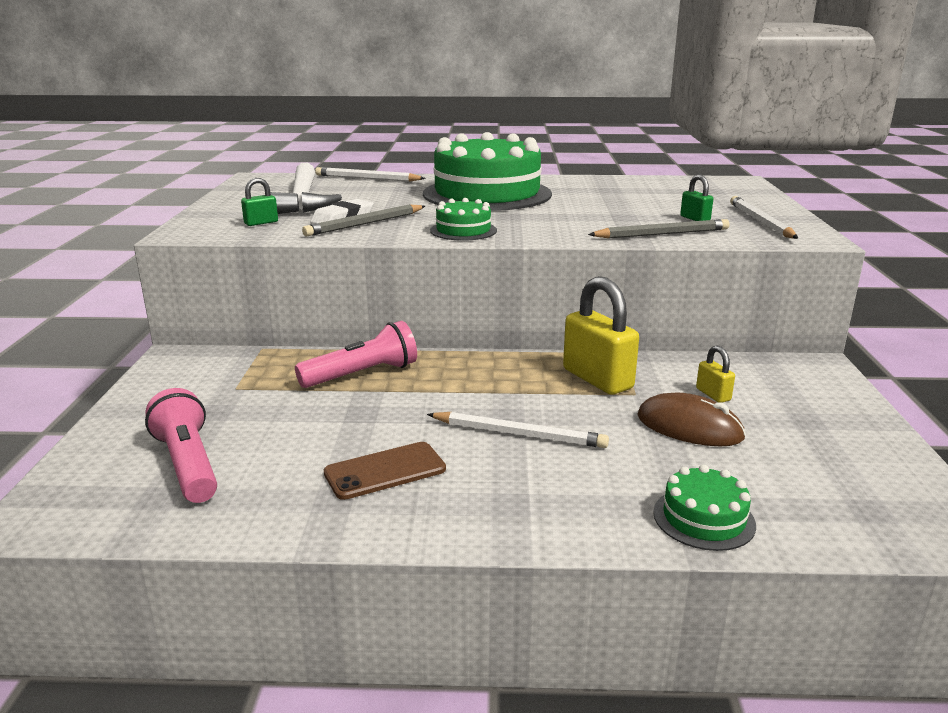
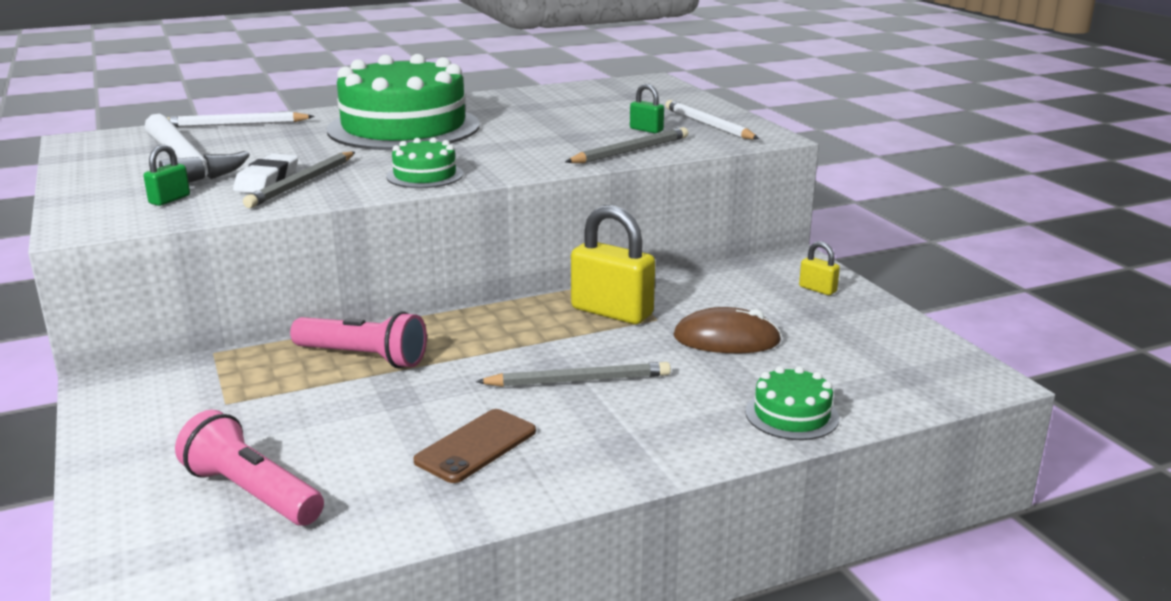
camera: 25 degrees left, 0 degrees up
pink flashlight [295,321,417,388] -> pink flashlight turned 75 degrees clockwise [290,311,427,368]
white pencil [427,412,609,448] -> grey pencil [476,362,671,387]
yellow padlock [696,345,735,403] -> yellow padlock moved to [799,241,840,295]

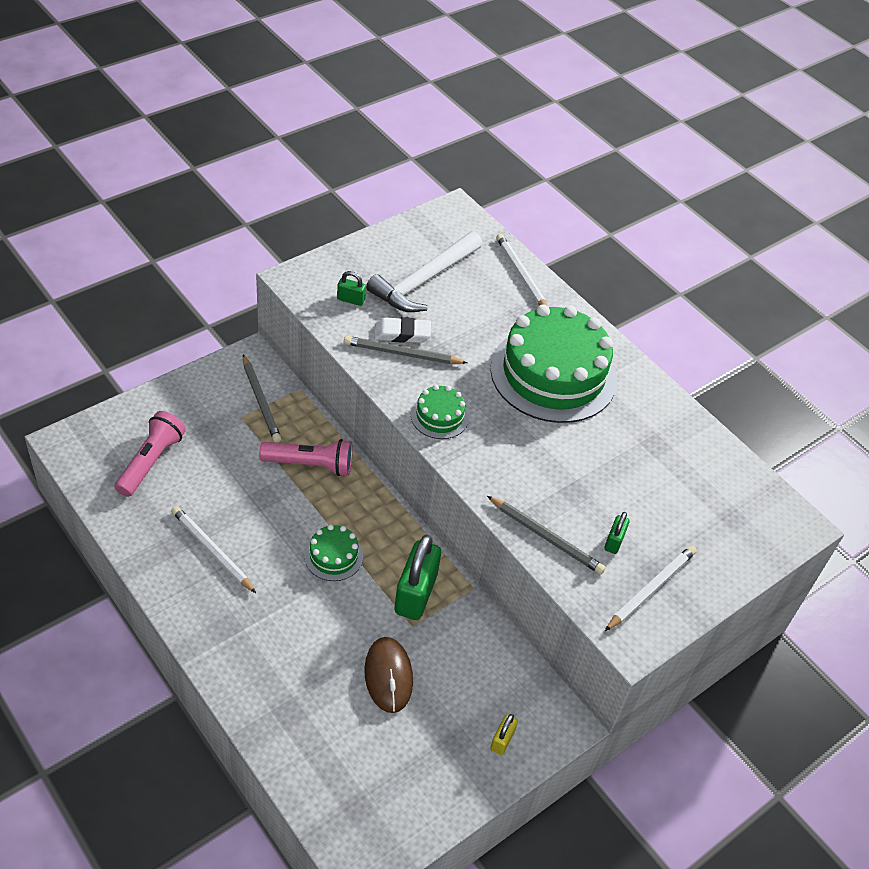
camera: 70 degrees right, 25 degrees up
pink flashlight [290,311,427,368] -> pink flashlight turned 90 degrees counterclockwise [259,439,353,476]
brown phone [413,409,536,483] -> white pencil [171,506,256,593]
grey pencil [476,362,671,387] -> grey pencil moved to [243,355,281,443]
yellow padlock [571,205,655,324] -> green padlock [394,534,441,620]
green cake [745,366,839,440] -> green cake moved to [304,524,363,581]

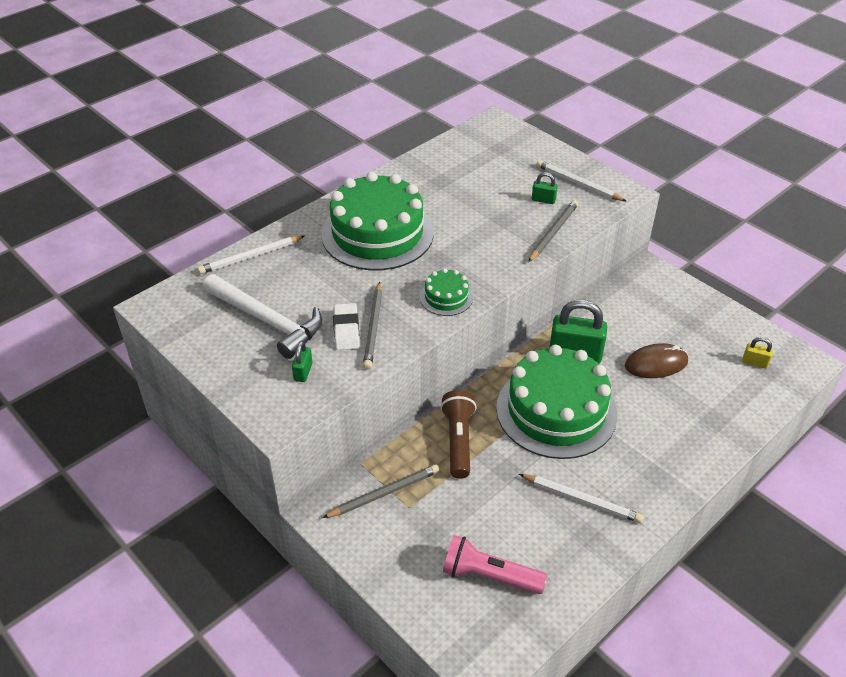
camera: 90 degrees left, 5 degrees down
white pencil [171,506,256,593] -> white pencil turned 105 degrees counterclockwise [519,474,643,523]
pink flashlight [259,439,353,476] -> brown flashlight [440,390,477,479]
green cake [304,524,363,581] -> green cake [496,345,618,459], size x2.27
yellow padlock [490,714,518,755] -> yellow padlock moved to [742,337,773,369]

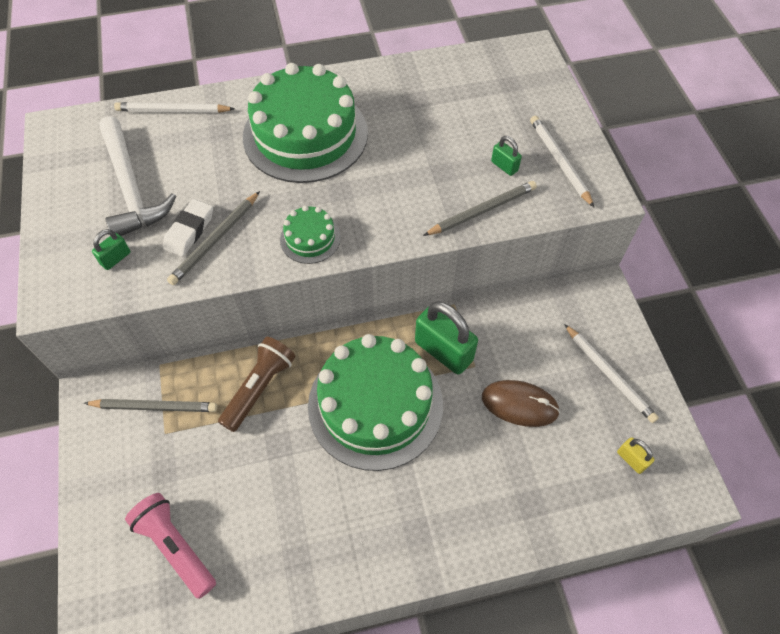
camera: 30 degrees right, 15 degrees up
white pencil [519,474,643,523] -> white pencil moved to [564,324,659,423]

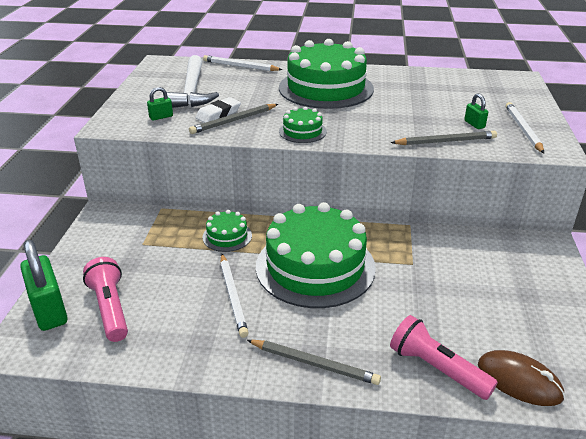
camera: 20 degrees right, 25 degrees down
grey pencil [84,399,217,412] -> grey pencil moved to [247,340,381,385]
brown flashlight [218,337,296,432] -> green cake [203,210,252,252]
green padlock [415,301,478,375] -> green padlock moved to [20,240,68,331]
brown mouse [482,380,560,427] -> brown mouse moved to [478,350,565,406]
white pencil [564,324,659,423] -> white pencil moved to [220,254,249,338]
yellow padlock [617,437,655,474] -> none
none -> pink flashlight [390,315,498,400]

